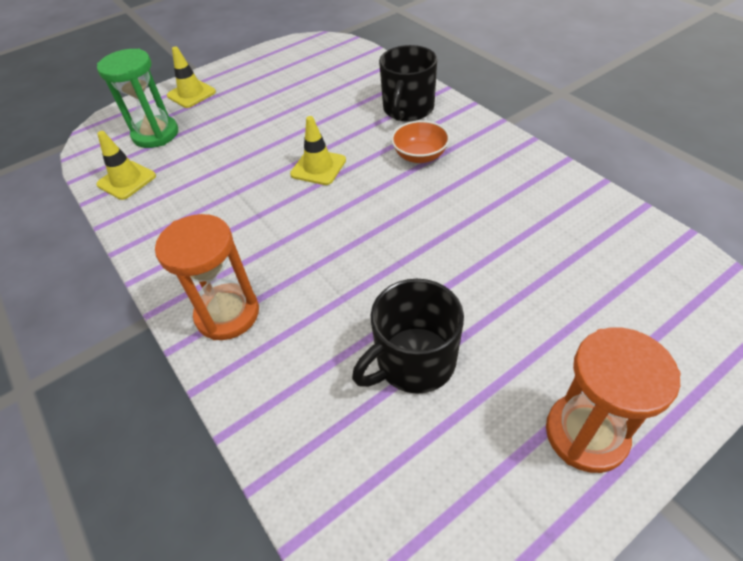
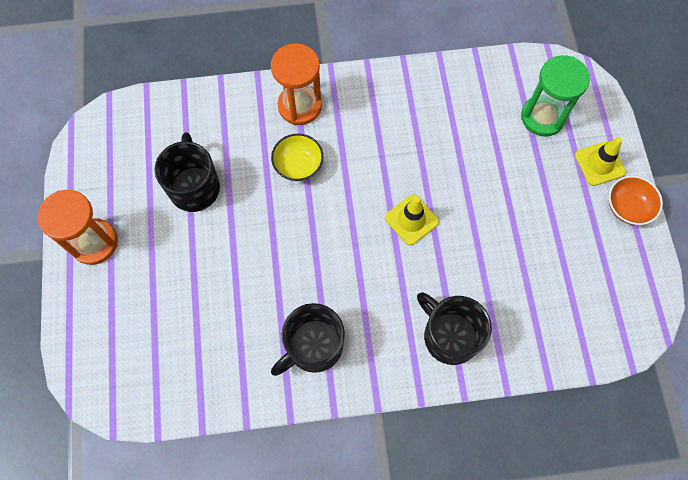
camera: 115 degrees right, 20 degrees up
yellow traffic cone [96,131,156,200] -> none
orange bowl [391,120,450,163] -> orange bowl moved to [609,176,663,225]
none -> yellow bowl [271,134,323,181]
none -> black mug [271,303,345,376]

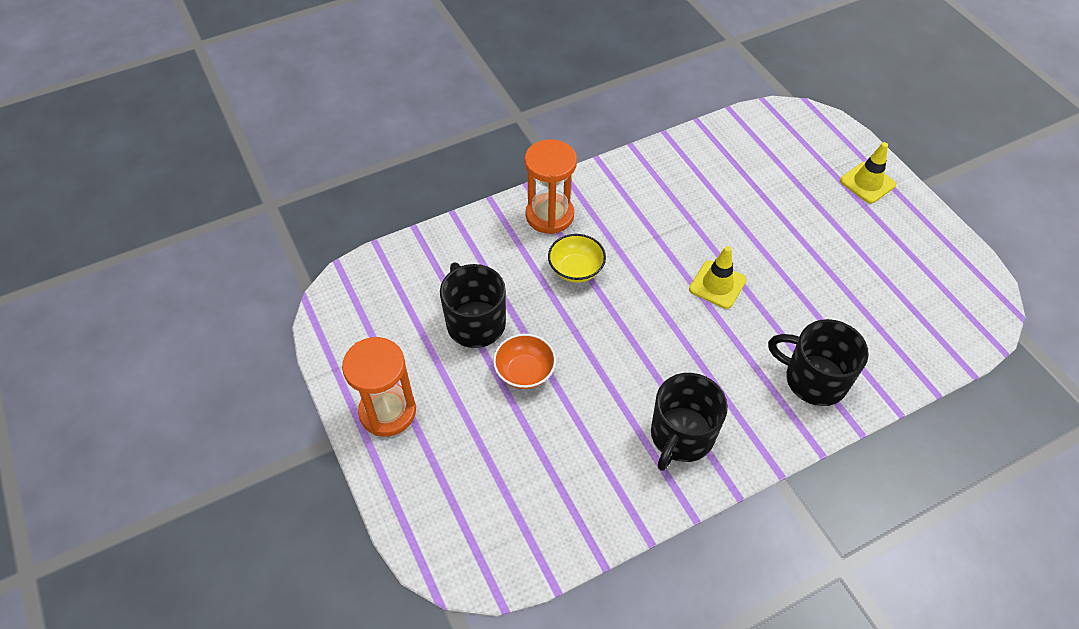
camera: 20 degrees left, 15 degrees down
green hourglass [521,55,590,136] -> none
orange bowl [609,176,663,225] -> orange bowl moved to [493,334,556,389]

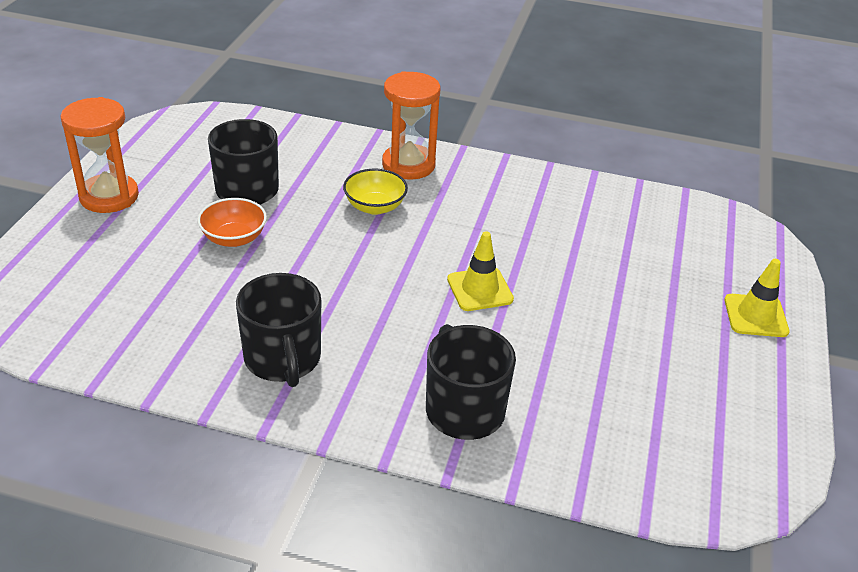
camera: 40 degrees right, 15 degrees down
black mug [651,373,728,471] -> black mug turned 90 degrees counterclockwise [236,273,321,387]

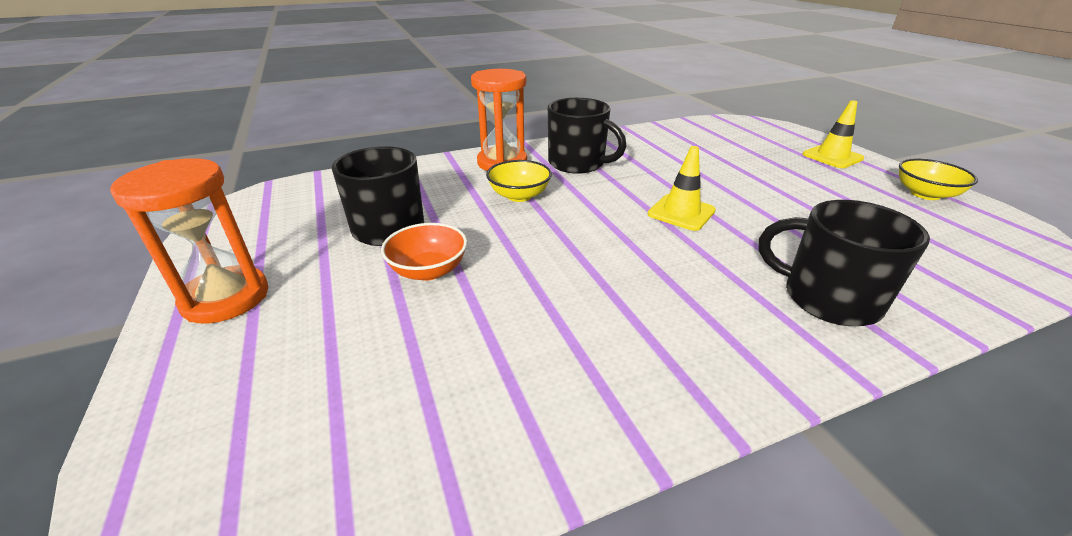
camera: 35 degrees left, 5 degrees down
black mug [236,273,321,387] -> black mug moved to [548,98,626,174]
none -> yellow bowl [899,159,978,200]

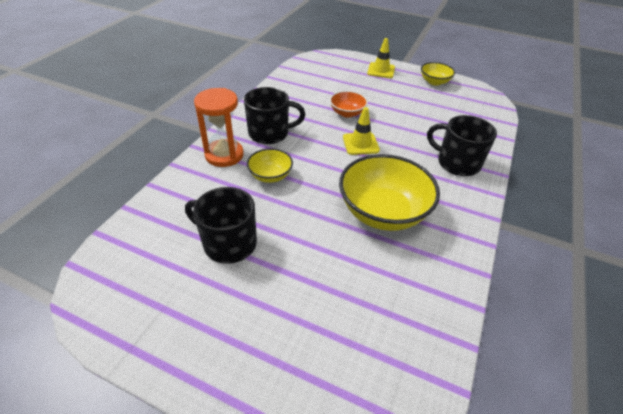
camera: 45 degrees left, 10 degrees up
orange hourglass [110,158,268,324] -> none
orange bowl [381,223,467,281] -> orange bowl moved to [330,91,368,118]
black mug [759,200,930,326] -> black mug turned 45 degrees clockwise [427,115,497,176]
none -> yellow bowl [339,154,440,231]

